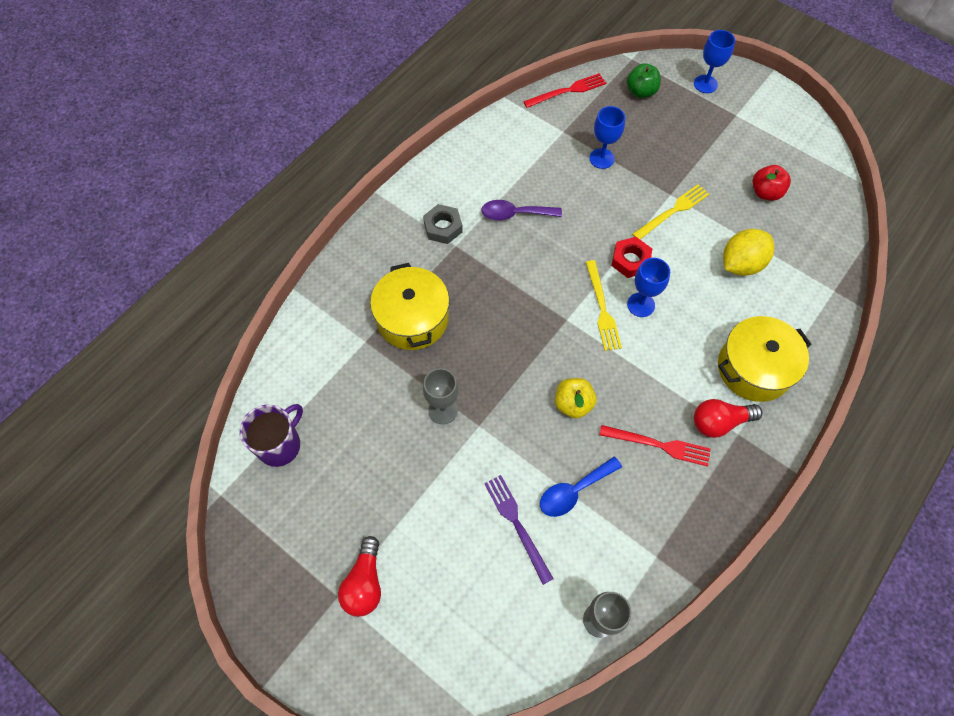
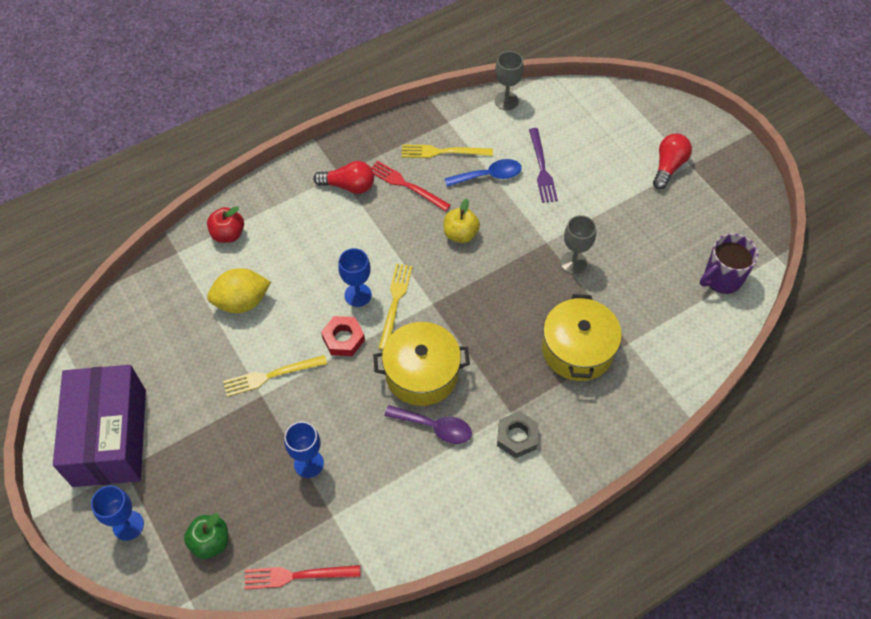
camera: 160 degrees left, 5 degrees down
yellow pot [718,316,812,402] -> yellow pot moved to [373,322,470,406]
red apple [753,165,791,201] -> red apple moved to [207,206,244,243]
none -> purple box [53,365,146,487]
none -> yellow fork [402,144,493,158]

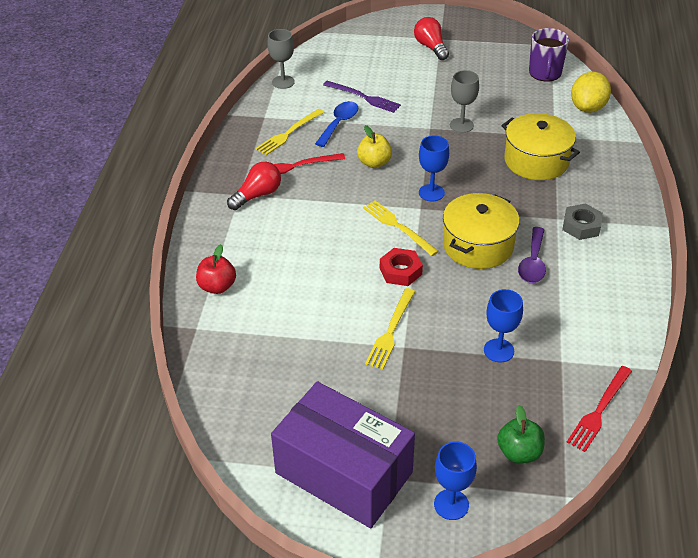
camera: 50 degrees left, 15 degrees down
yellow lemon [207,268,271,313] -> yellow lemon moved to [571,72,611,113]
blue goblet [338,248,372,307] -> blue goblet moved to [419,135,449,201]
purple spoon [384,405,472,444] -> purple spoon turned 135 degrees clockwise [518,227,546,283]

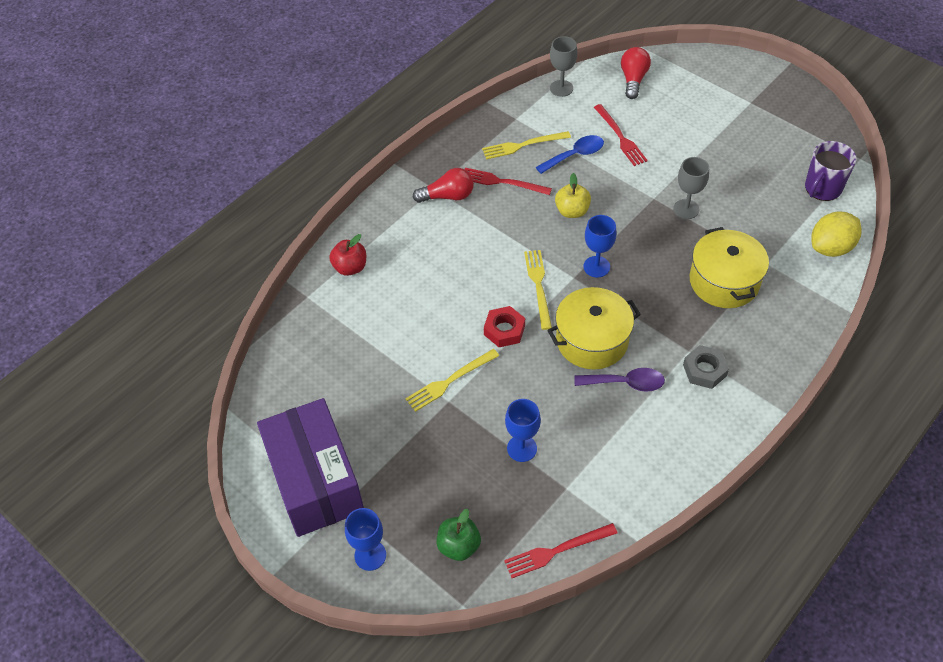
camera: 35 degrees right, 10 degrees up
purple fork [323,81,401,113] -> red fork [594,104,648,166]
red light bulb [414,17,449,60] -> red light bulb moved to [621,47,651,99]
purple spoon [518,227,546,283] -> purple spoon turned 135 degrees counterclockwise [574,368,665,392]

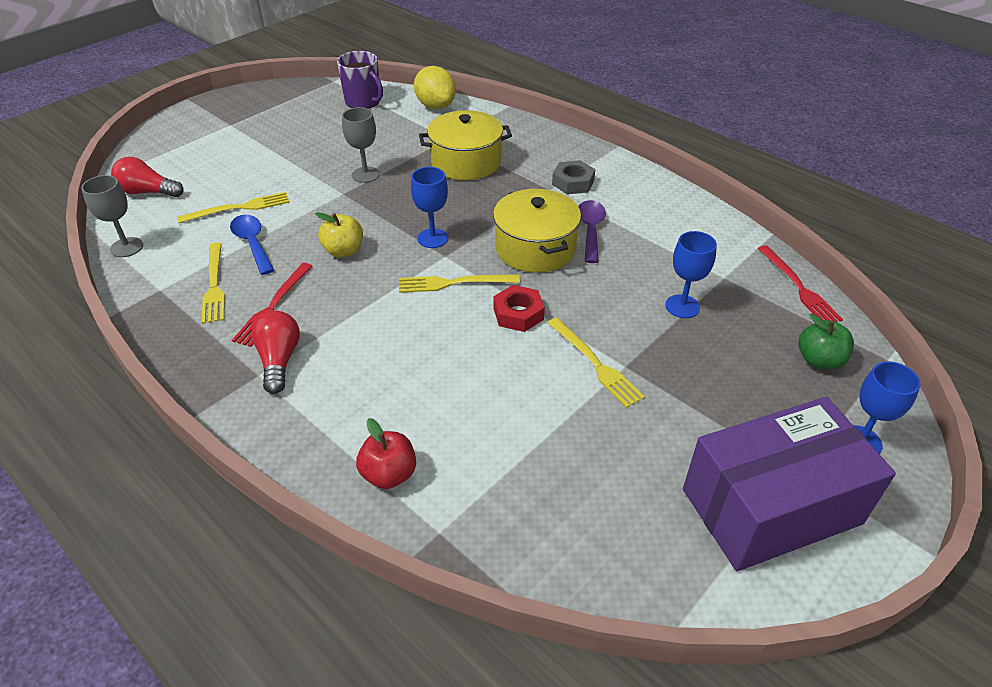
camera: 90 degrees left, 10 degrees down
red fork [594,104,648,166] -> yellow fork [177,192,289,223]

